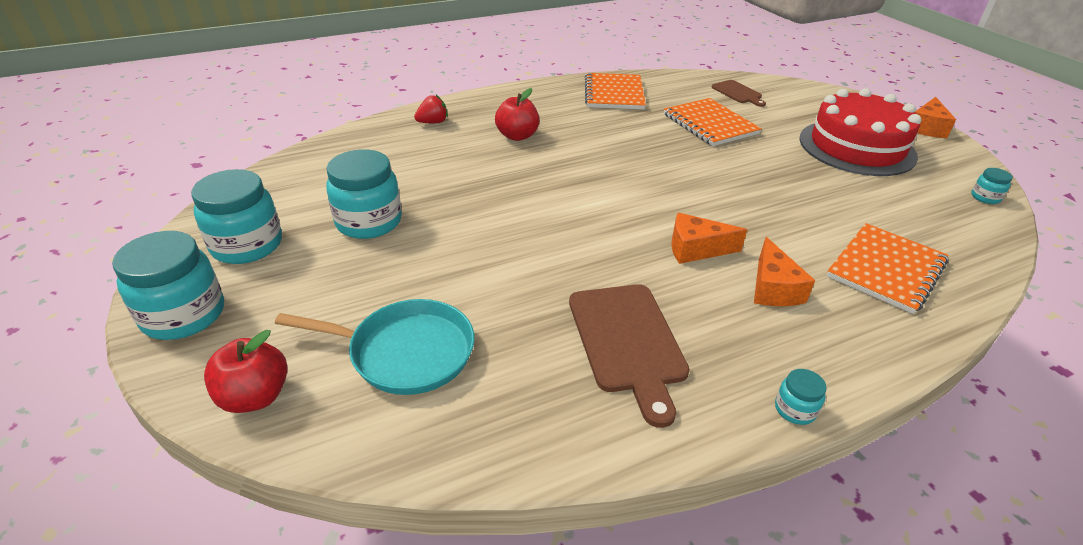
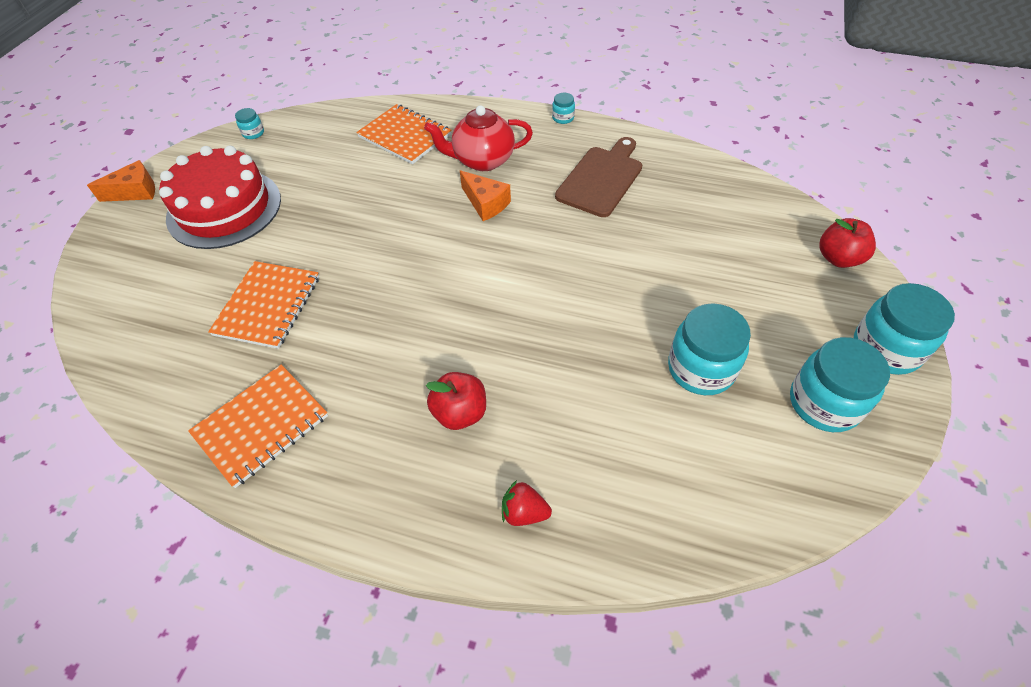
camera: 135 degrees left, 15 degrees up
turquoise pan [275,299,475,395] -> none
brown cutting board [712,80,766,107] -> none
orange cheese [754,237,815,306] -> red teapot [424,105,533,171]
orange notebook [827,223,949,314] -> orange notebook turned 45 degrees clockwise [356,104,452,164]

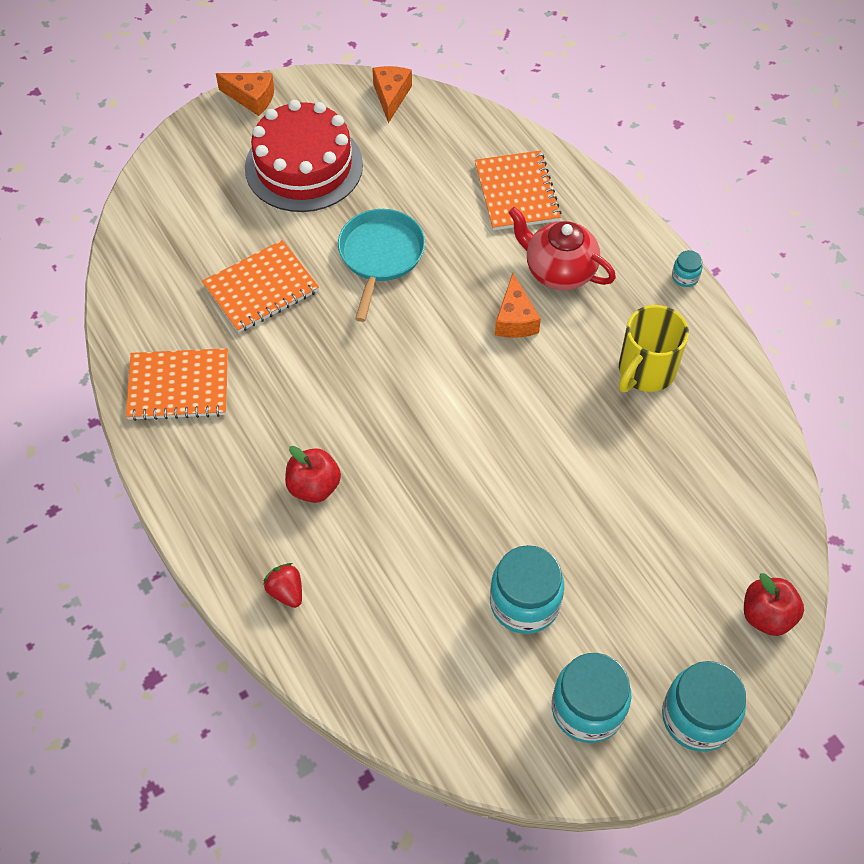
camera: 40 degrees right, 5 degrees up
turquoise jar [235,108,264,139] -> orange cheese [372,66,412,123]
brown cutting board [555,137,642,217] -> yellow mug [619,305,689,392]
none -> turquoise pan [338,209,425,322]

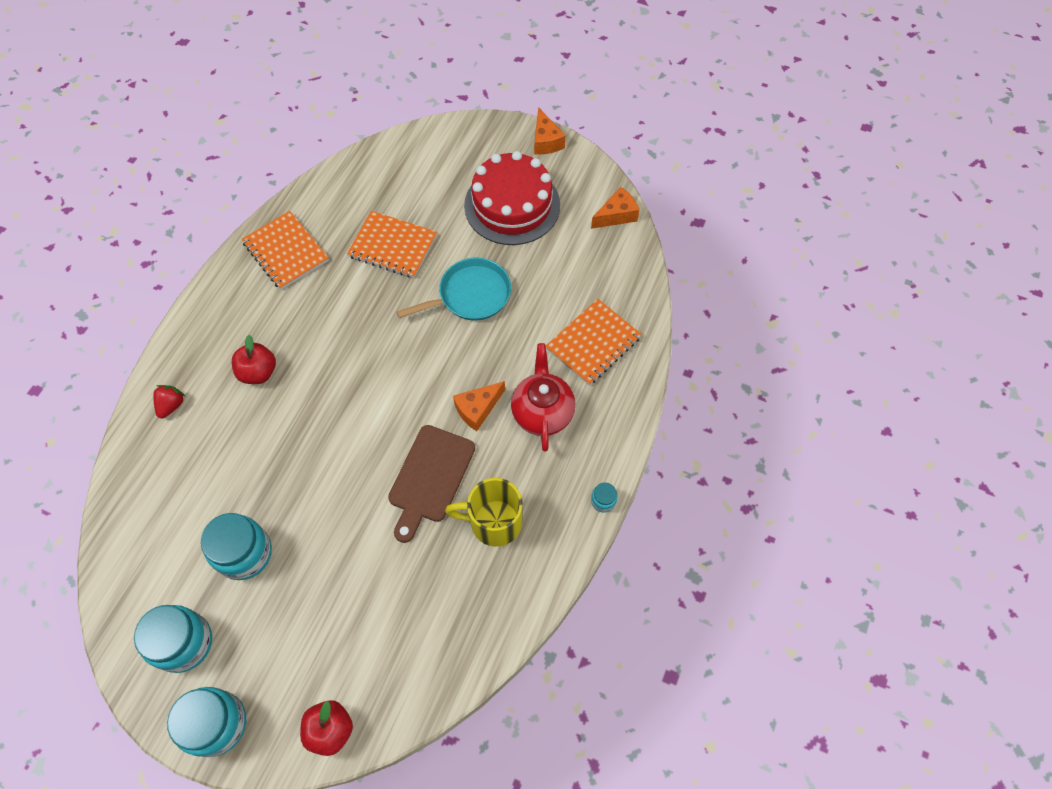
camera: 55 degrees right, 5 degrees up
none -> brown cutting board [388,425,475,543]

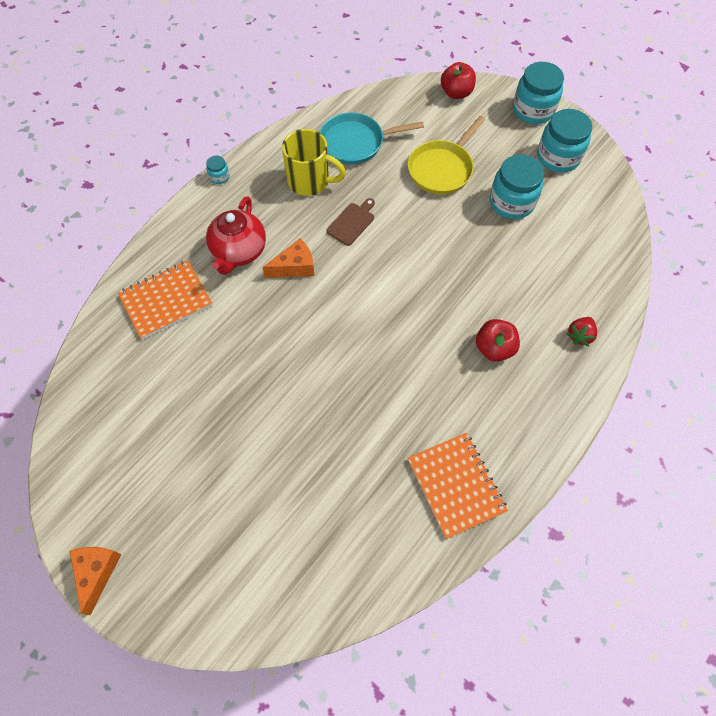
camera: 165 degrees left, 0 degrees up
orange notebook [347,211,437,278] -> none
brown cutting board [388,425,475,543] -> brown cutting board [327,198,375,246], size x0.58
turquoise pan [397,258,511,321] -> turquoise pan moved to [319,112,424,165]
red cake [464,151,560,245] -> none
orange cheese [591,187,640,229] -> none
none -> yellow pan [408,116,485,194]

